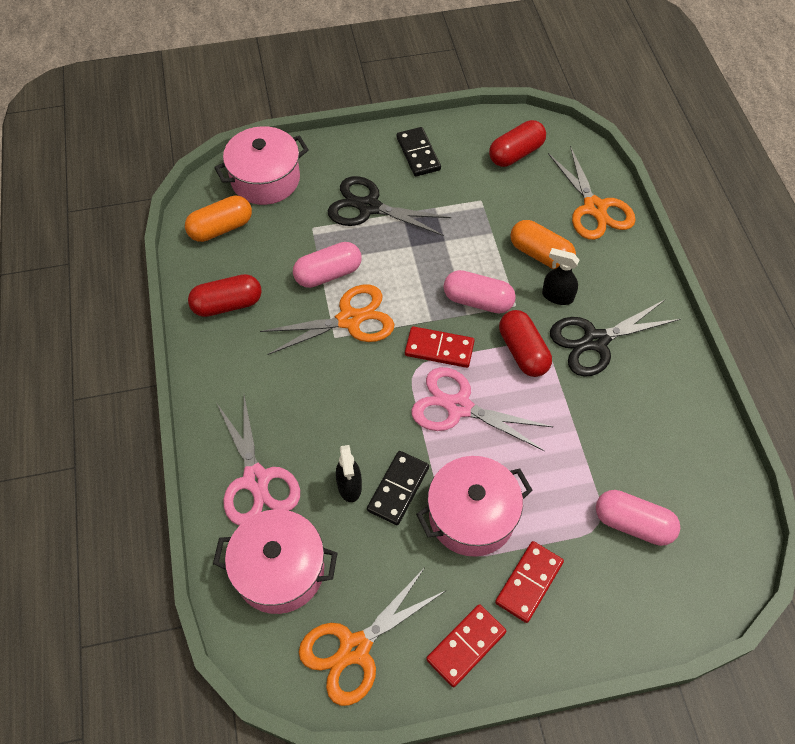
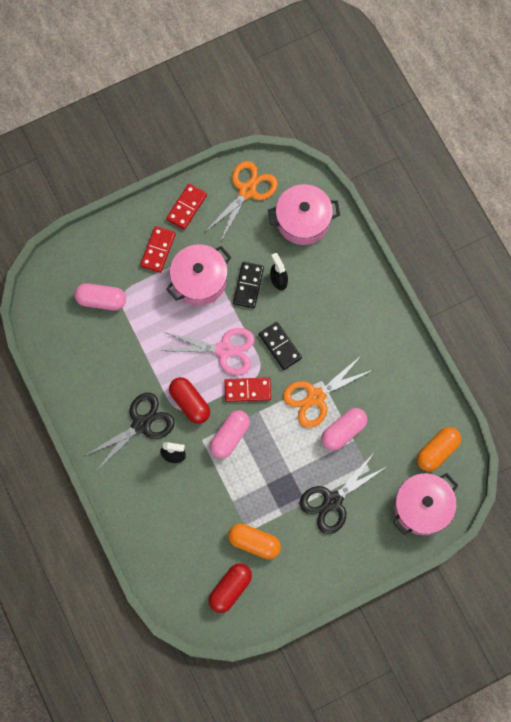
camera: 165 degrees right, 15 degrees up
red capsule [188,274,262,317] -> none
pink scissors [216,396,300,525] -> none
black scissors [328,176,451,236] -> black scissors turned 135 degrees clockwise [299,453,388,534]
black domino [397,127,441,177] -> black domino moved to [259,322,302,370]
pink capsule [443,270,516,314] -> pink capsule turned 60 degrees counterclockwise [210,410,250,459]
orange capsule [510,220,576,269] -> orange capsule moved to [228,523,281,559]
orange scissors [548,146,636,240] -> none

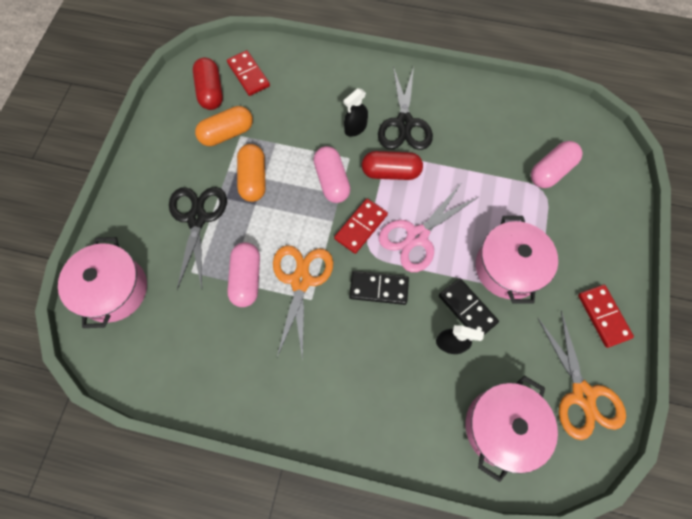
camera: 130 degrees right, 5 degrees down
red domino [140,226,176,273] -> red domino moved to [227,50,270,96]
orange capsule [417,427,461,472] -> orange capsule moved to [237,144,266,202]

